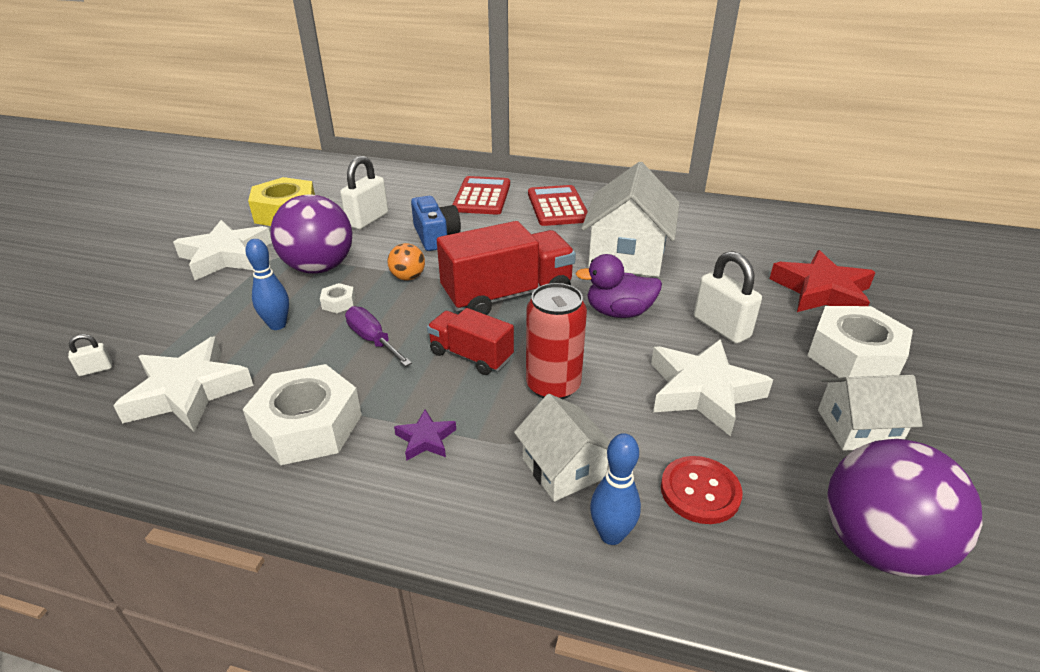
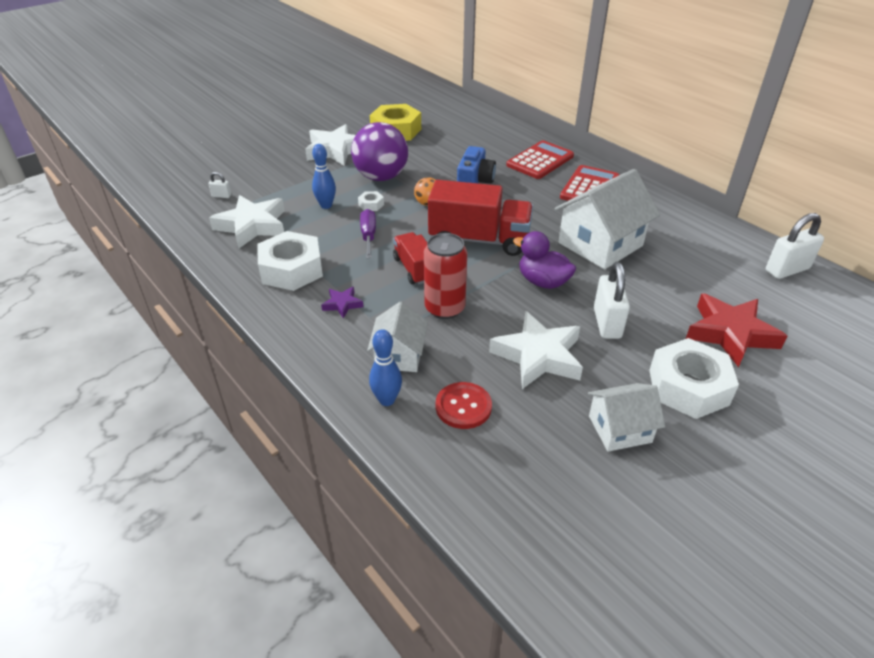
camera: 35 degrees right, 5 degrees up
white padlock [340,156,388,230] -> white padlock moved to [766,213,824,279]
white house [818,375,923,451] -> white house turned 45 degrees counterclockwise [588,383,665,452]
purple ball [827,439,982,577] -> none

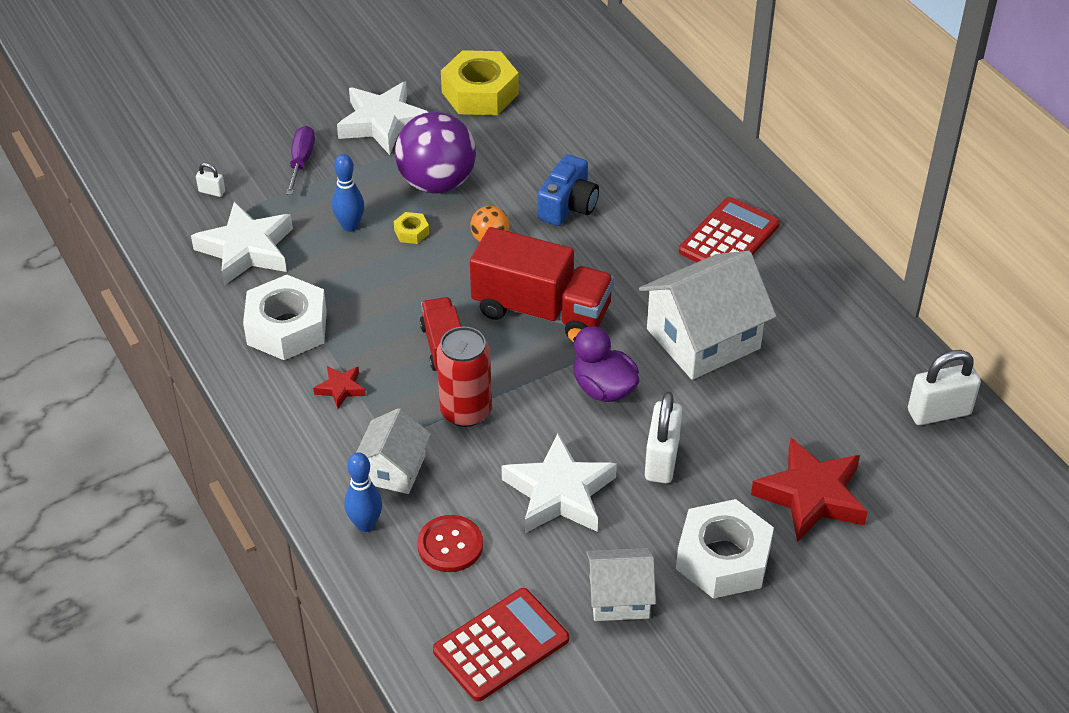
camera: 10 degrees right, 5 degrees up
purple star [321,287,363,319] -> red star [313,366,366,409]
white nut [358,191,384,211] -> yellow nut [394,212,429,244]
purple screwdriver [360,209,376,258] -> purple screwdriver moved to [286,126,315,195]
red calculator [506,140,574,179] -> red calculator moved to [433,588,569,702]

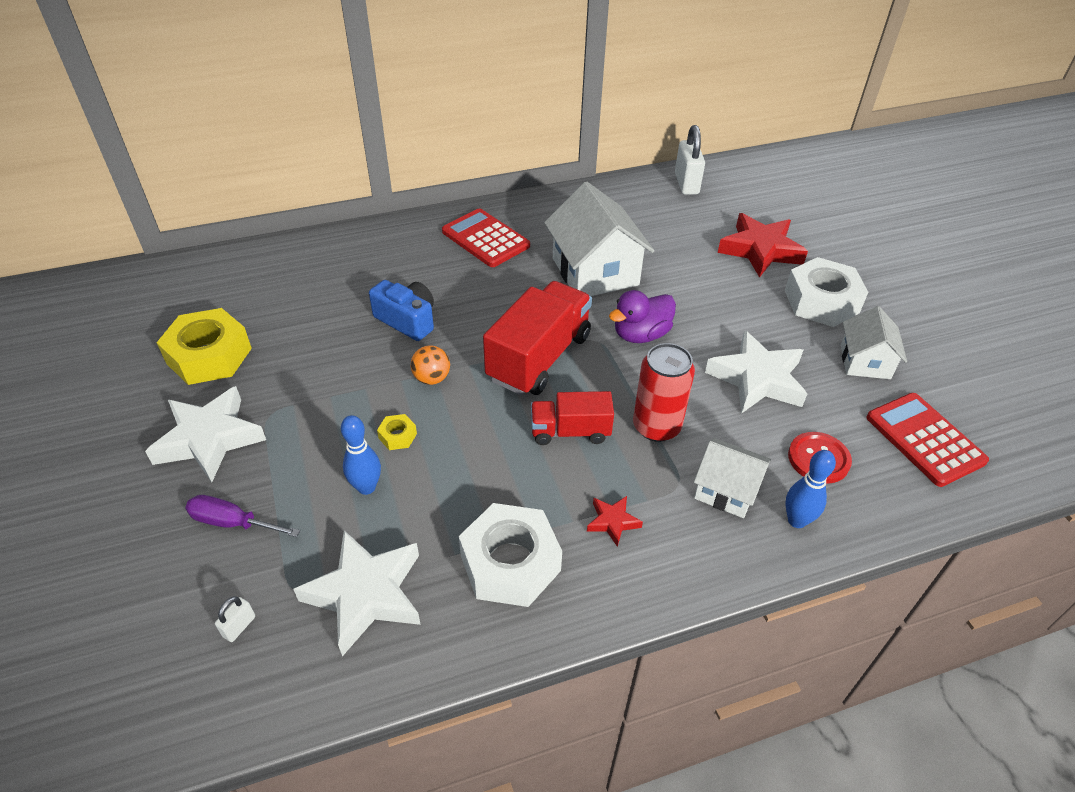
camera: 80 degrees left, 0 degrees up
purple ball [395,112,476,194] -> none
white padlock [645,392,682,483] -> none

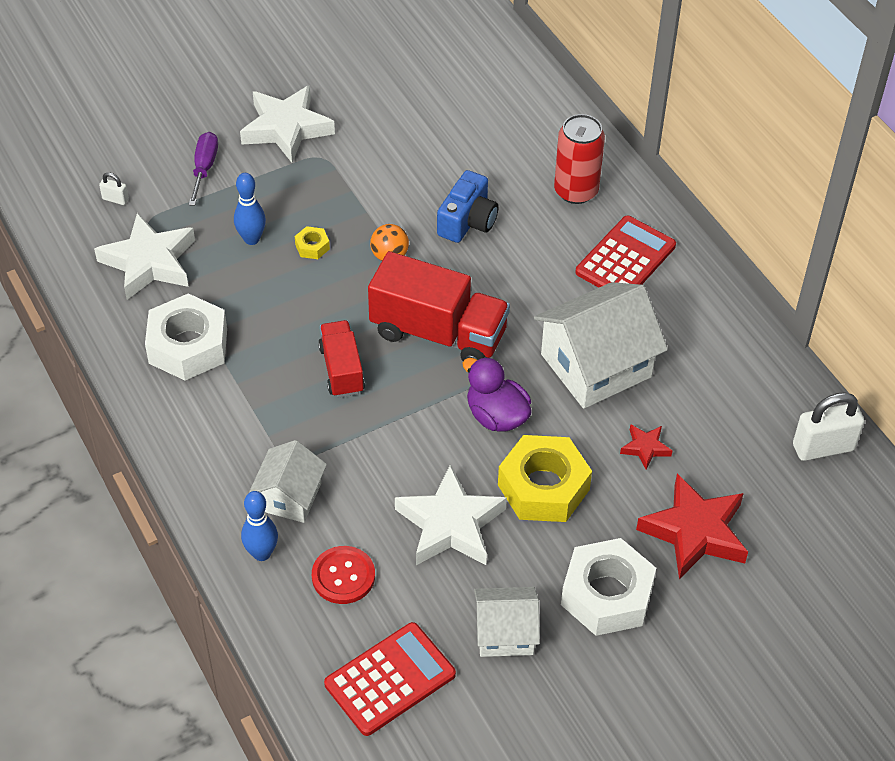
camera: 80 degrees right, 5 degrees up
yellow nut [157,308,252,385] -> yellow nut moved to [498,435,592,522]
red star [587,496,643,547] -> red star moved to [620,424,672,469]
red can [633,343,695,442] -> red can moved to [554,114,605,204]

